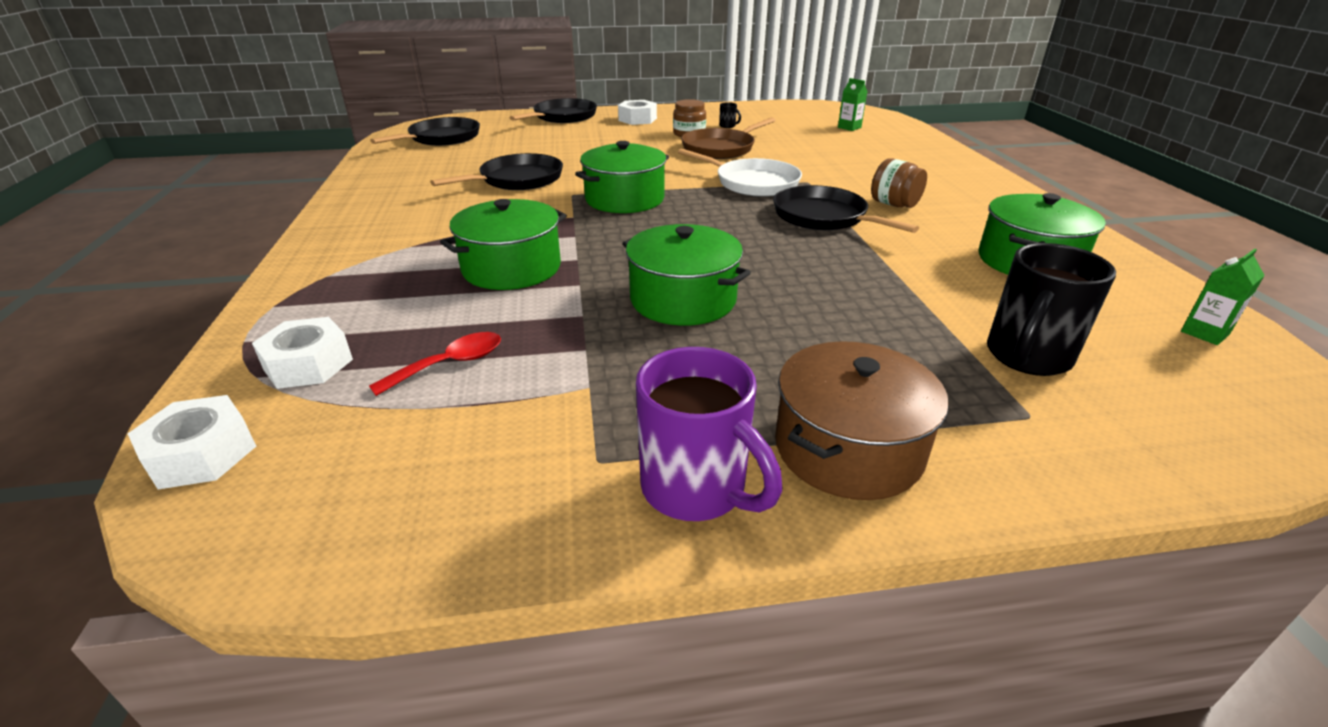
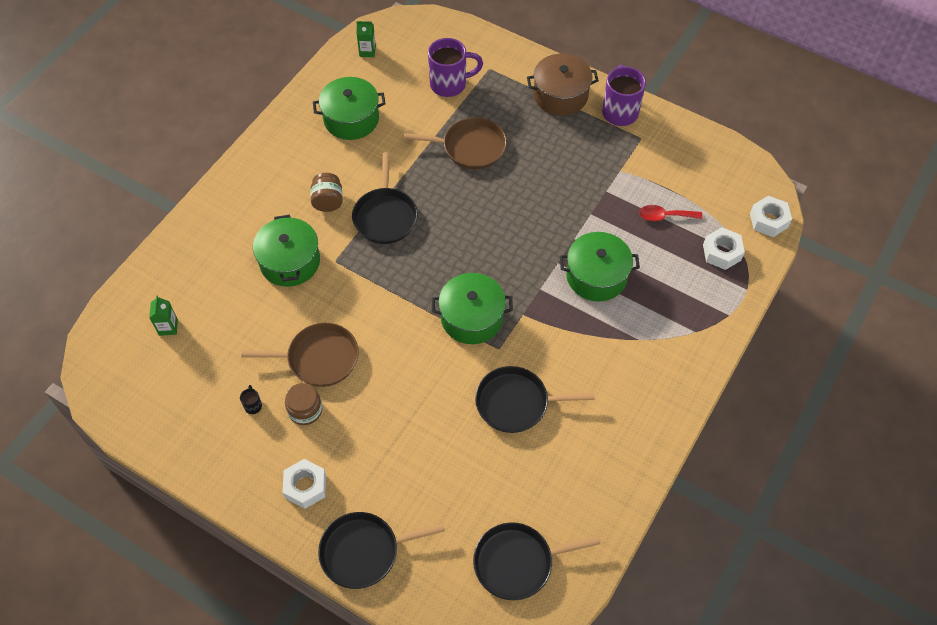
camera: 140 degrees left, 25 degrees up
green pot [623,224,751,326] -> green pot moved to [253,215,320,287]
white pan [678,148,802,197] -> none
black mug [987,243,1116,376] -> purple mug [428,38,483,97]
none -> brown pan [404,117,507,169]

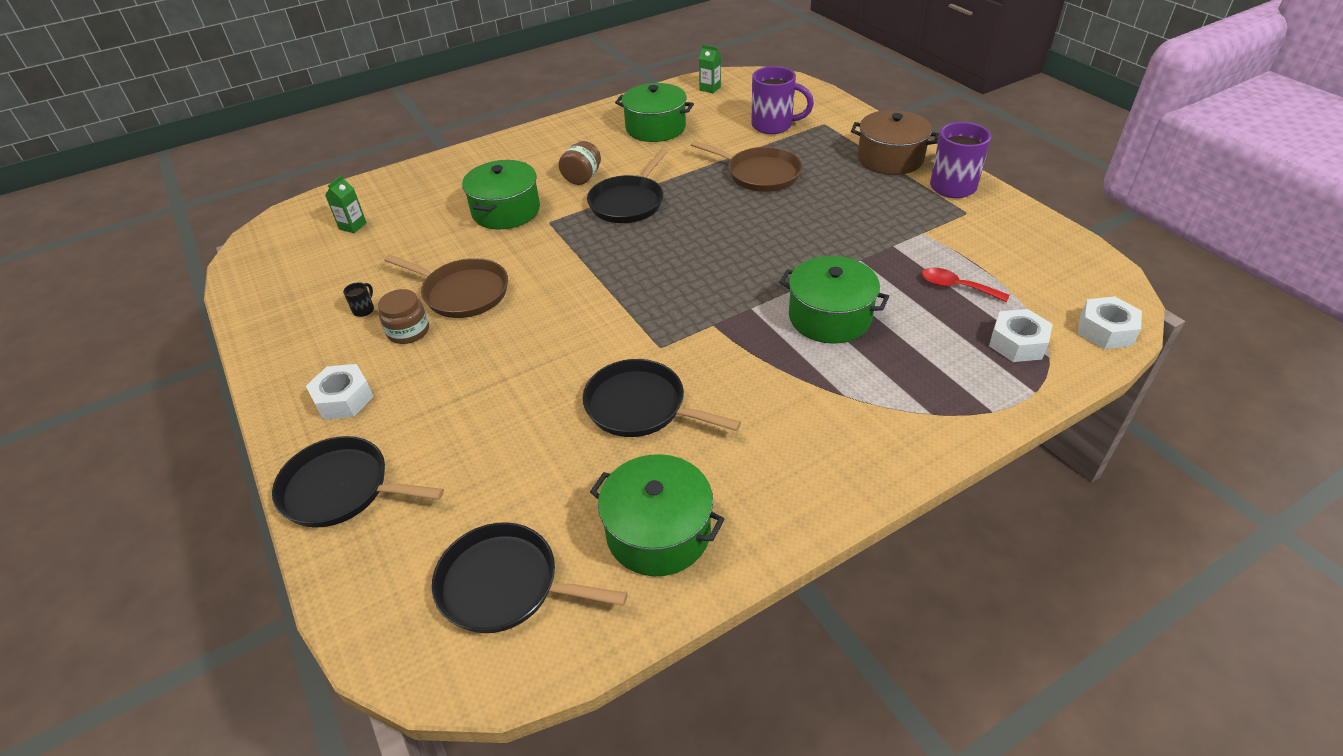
camera: 30 degrees right, 15 degrees down
green pot [432,273,513,344] -> green pot moved to [590,454,725,576]

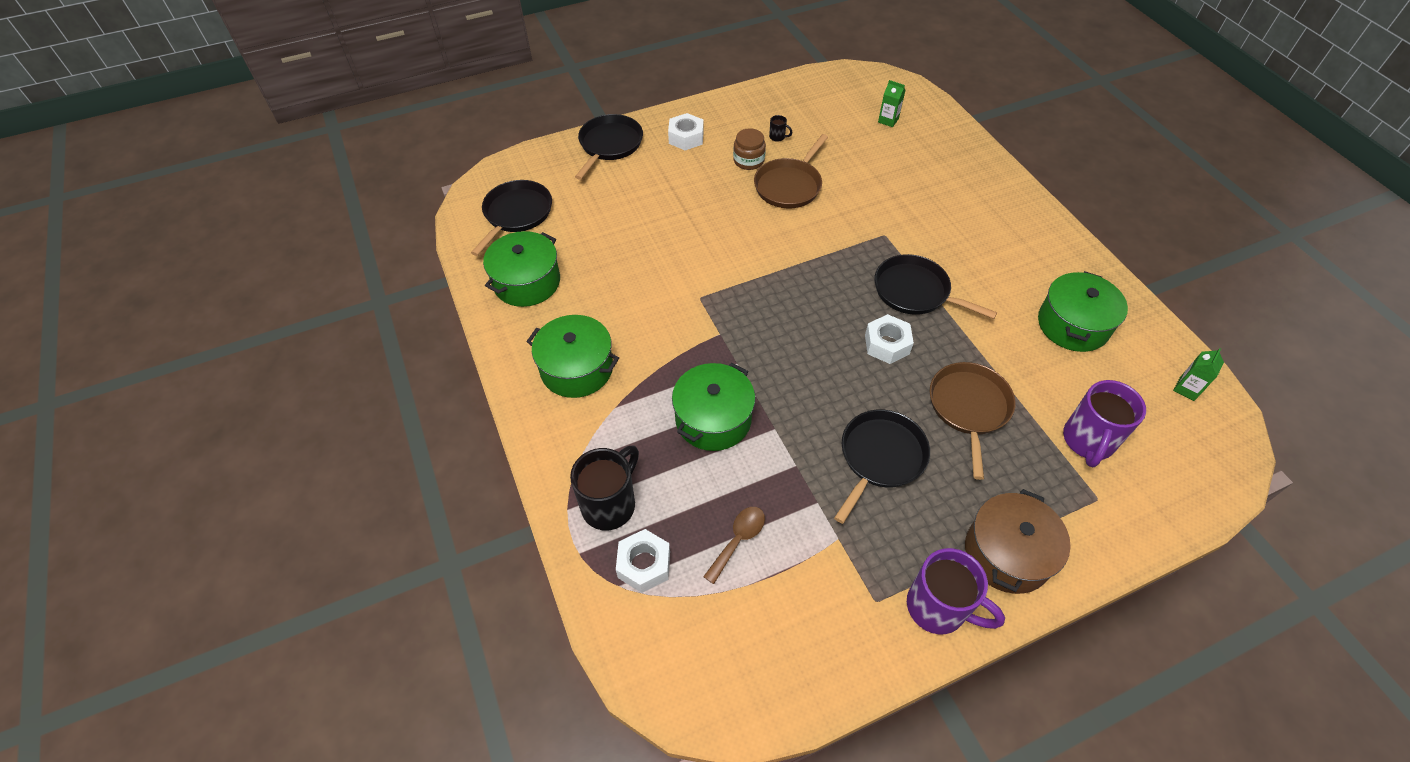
camera: 95 degrees right, 10 degrees up
green pot [462,160,540,230] -> green pot moved to [526,315,619,398]
brown jar [559,141,601,185] -> none
black pan [583,359,741,437] -> black pan moved to [834,410,930,524]
brown pan [691,141,802,192] -> brown pan turned 150 degrees clockwise [930,362,1016,480]
red spoon [922,267,1009,302] -> brown spoon [703,507,765,584]
white nut [1078,296,1142,349] -> white nut moved to [865,314,914,364]
none -> black mug [570,445,639,530]

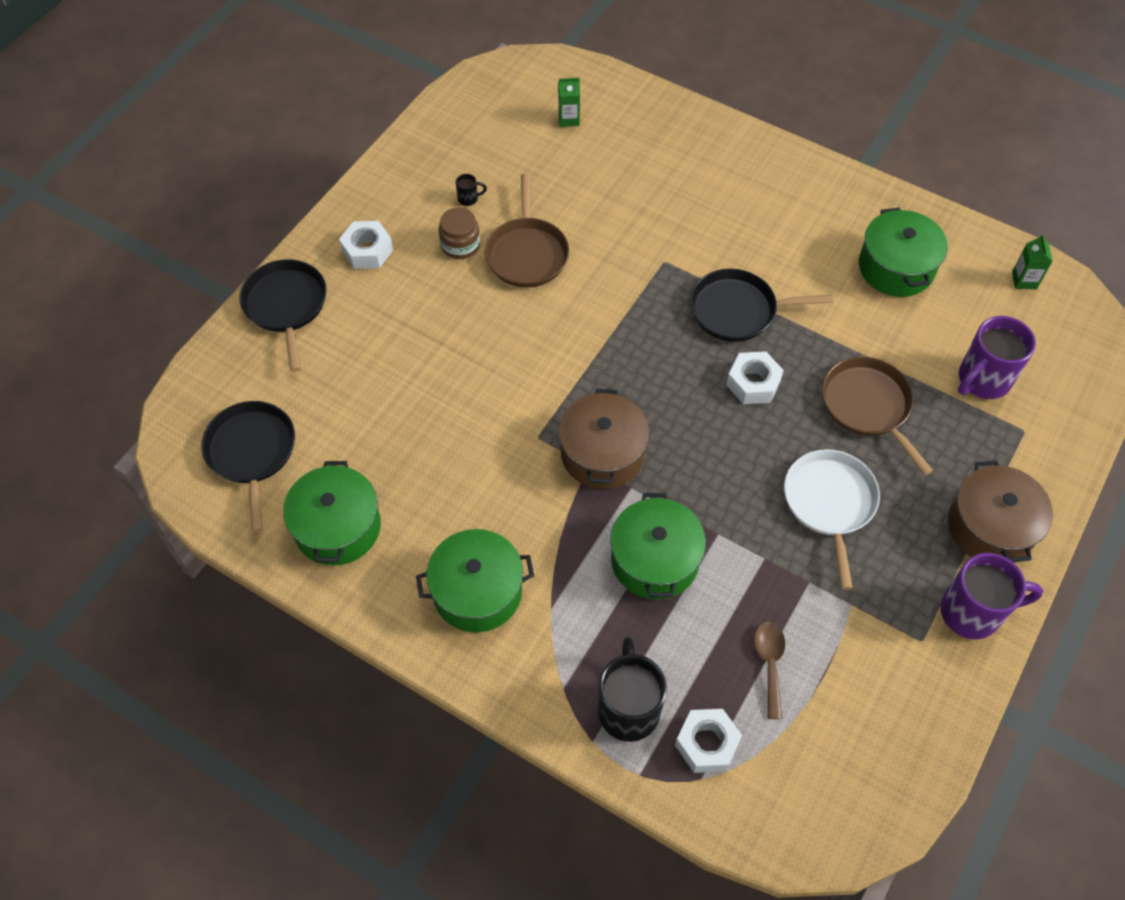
camera: 35 degrees left, 5 degrees up
black pan [834,410,930,524] -> white pan [784,449,880,590]
purple mug [1063,380,1146,467] -> purple mug turned 60 degrees clockwise [958,316,1036,399]
none -> brown pot [559,389,649,489]

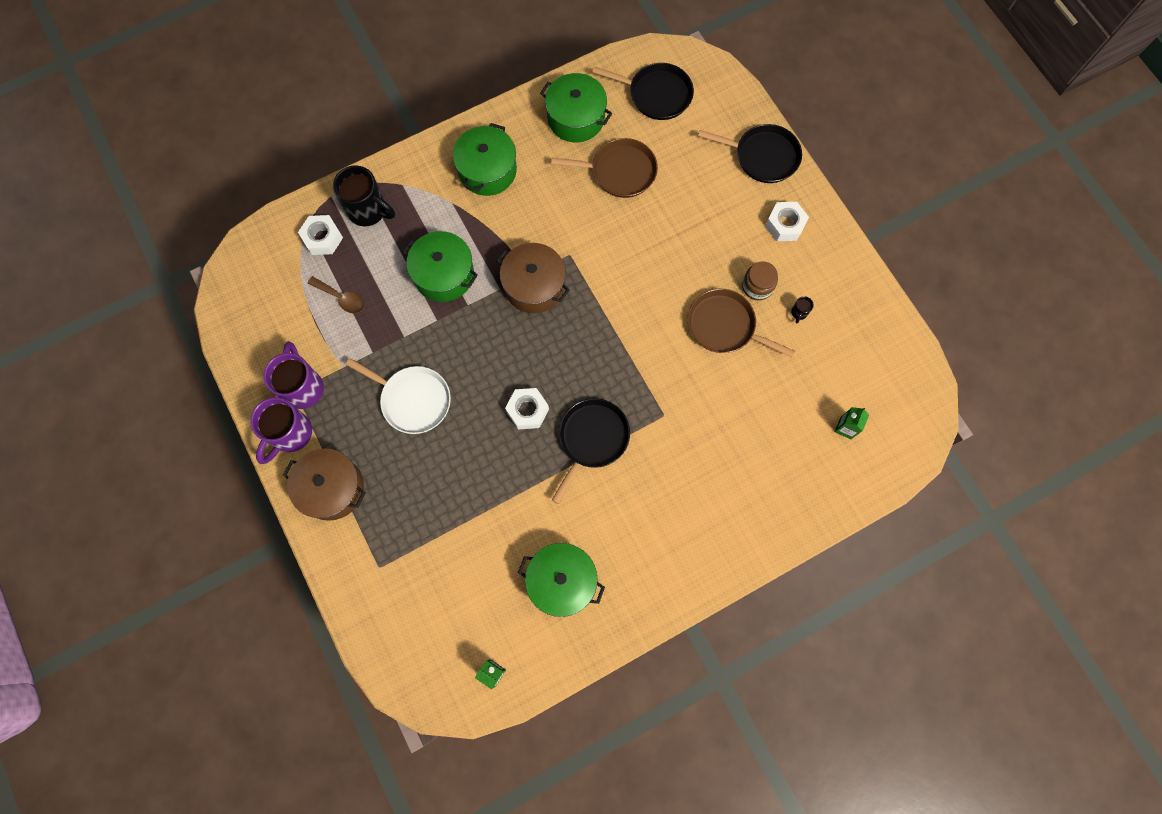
camera: 120 degrees right, 15 degrees up
brown pan [822,357,933,475] -> brown pan moved to [551,138,658,198]
purple mug [958,316,1036,399] -> purple mug moved to [264,341,324,409]

